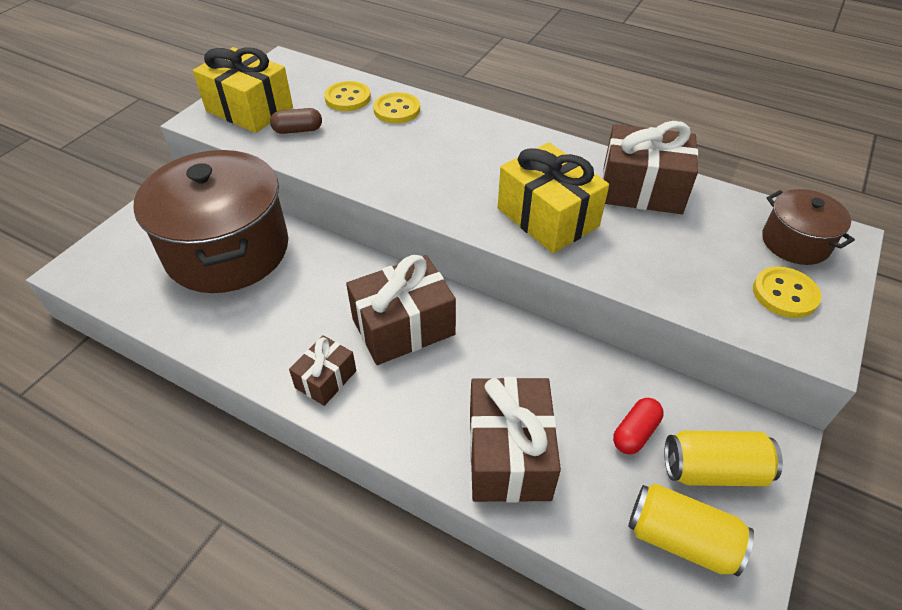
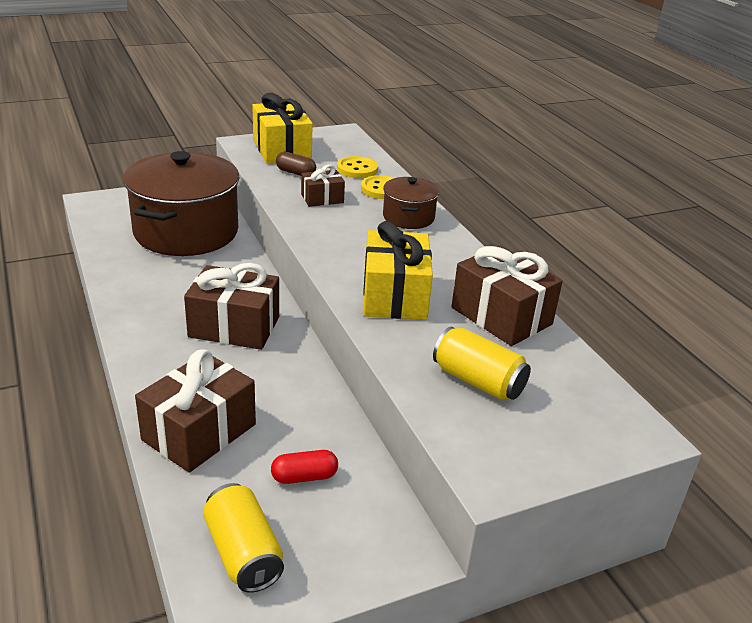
camera: 35 degrees right, 15 degrees down
brown gift [289,335,356,406] -> brown gift moved to [301,165,345,207]
yellow can [664,431,783,486] -> yellow can moved to [433,327,531,401]
yellow button [753,267,821,318] -> none
brown pot [762,189,855,265] -> brown pot moved to [383,177,439,229]

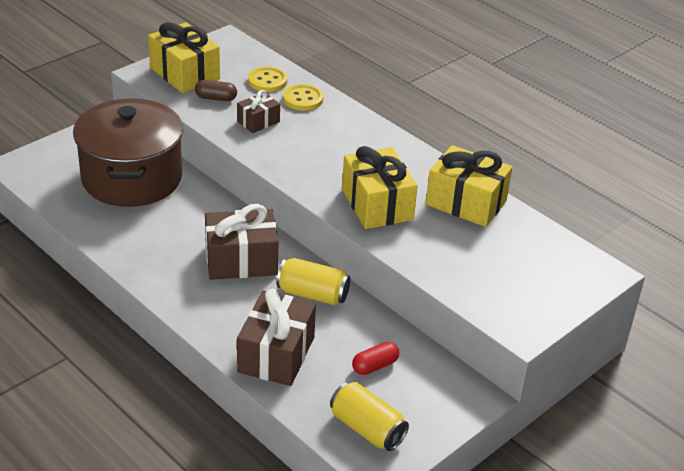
camera: 20 degrees left, 5 degrees up
brown pot [383,177,439,229] -> none
yellow can [433,327,531,401] -> yellow can moved to [277,258,350,305]
brown gift [451,246,563,346] -> yellow gift [426,145,512,227]

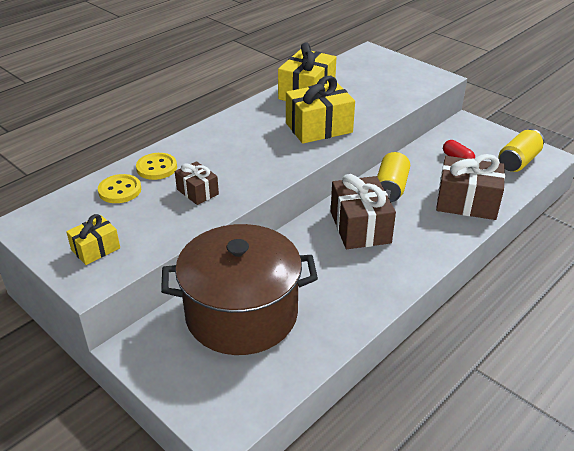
camera: 90 degrees left, 0 degrees up
yellow gift [148,22,220,93] -> yellow gift [66,214,120,265], size x0.55
brown capsule [195,80,237,101] -> none

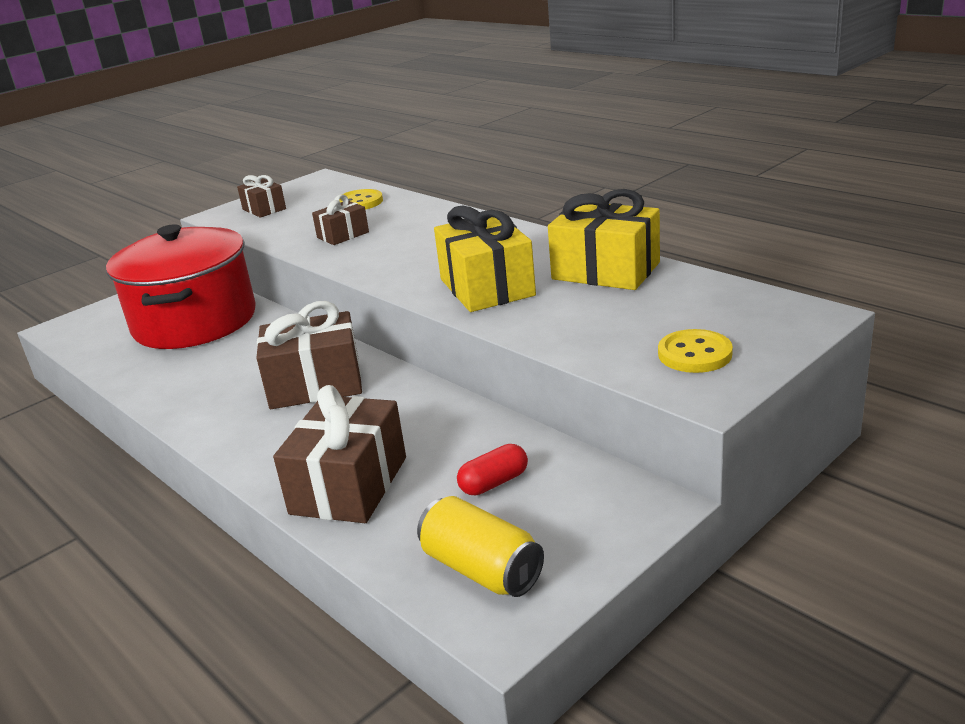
camera: 95 degrees right, 10 degrees down
yellow gift [66,214,120,265] -> brown gift [237,175,286,218]
yellow button [136,153,177,180] -> yellow button moved to [658,329,733,373]
brown pot [161,224,318,355] -> red pot [106,224,256,349]
yellow can [377,152,410,202] -> none

